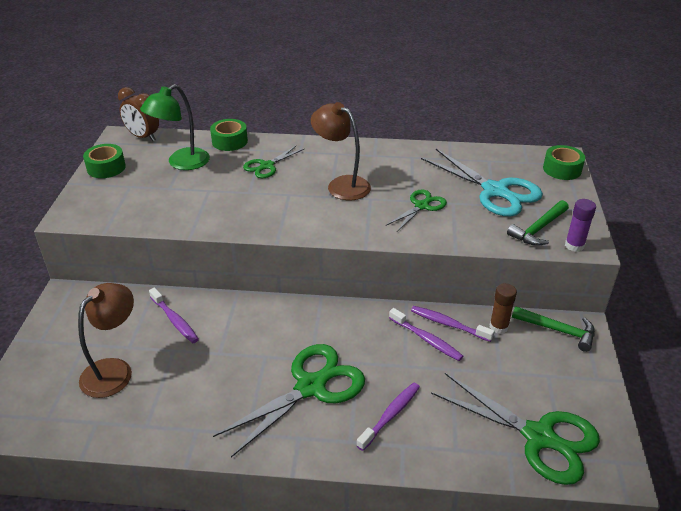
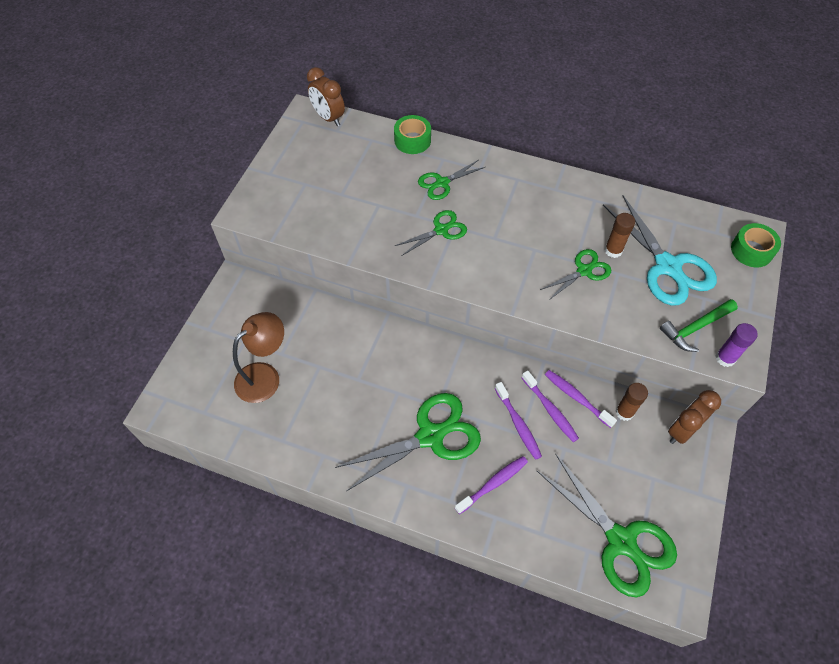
camera: 15 degrees right, 20 degrees up
green tape [83,144,126,178] -> none
green lamp [140,84,210,170] -> none
purple toothbrush [149,287,199,343] -> purple toothbrush moved to [495,382,542,460]
brown lamp [311,102,371,201] -> none
green hammer [512,306,595,352] -> brown clock [668,390,721,444]
none -> green scissors [395,210,467,256]
none -> brown glue stick [605,213,635,258]

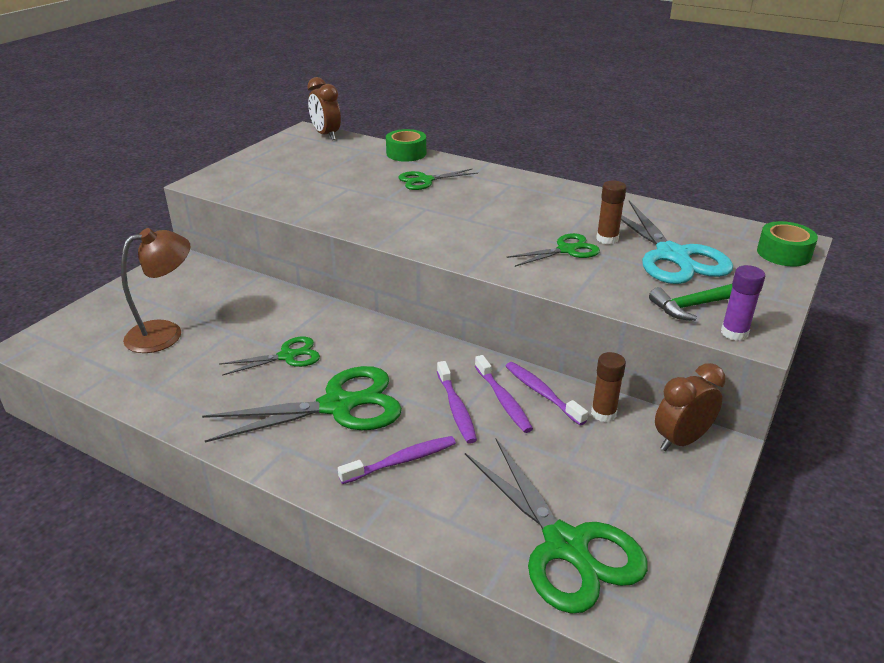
camera: 10 degrees right, 25 degrees down
green scissors [395,210,467,256] -> green scissors moved to [219,337,320,376]

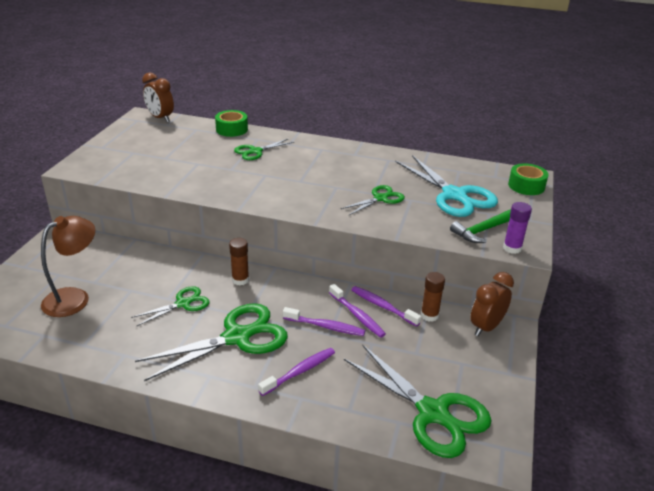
camera: 15 degrees left, 0 degrees up
purple toothbrush [437,361,477,444] -> purple toothbrush turned 45 degrees counterclockwise [283,307,365,336]
brown glue stick [596,181,627,244] -> brown glue stick moved to [229,238,249,285]

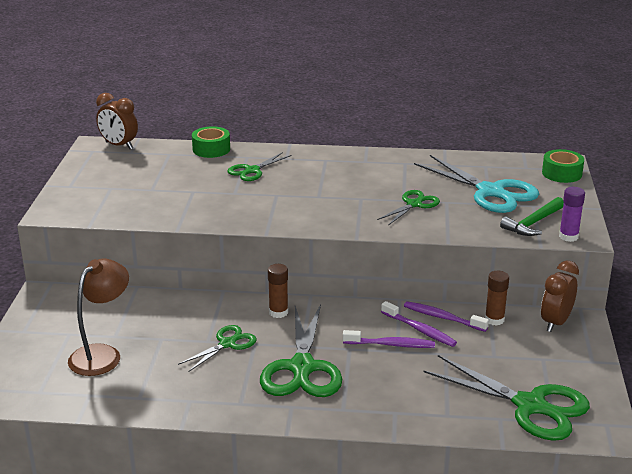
camera: 10 degrees left, 5 degrees down
green scissors [135,303,288,381] -> green scissors turned 135 degrees clockwise [260,304,342,397]
purple toothbrush [258,348,335,396] -> none

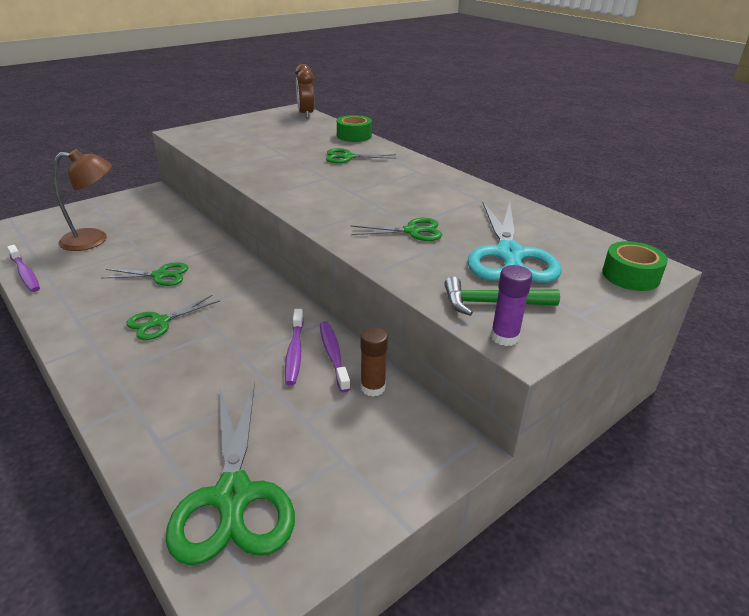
camera: 45 degrees right, 5 degrees up
green scissors [260,304,342,397] -> green scissors [126,295,220,340], size x0.55
brown glue stick [268,264,288,318] -> none
purple toothbrush [343,330,435,348] -> purple toothbrush moved to [7,245,40,292]
brown clock [541,260,579,332] -> none

